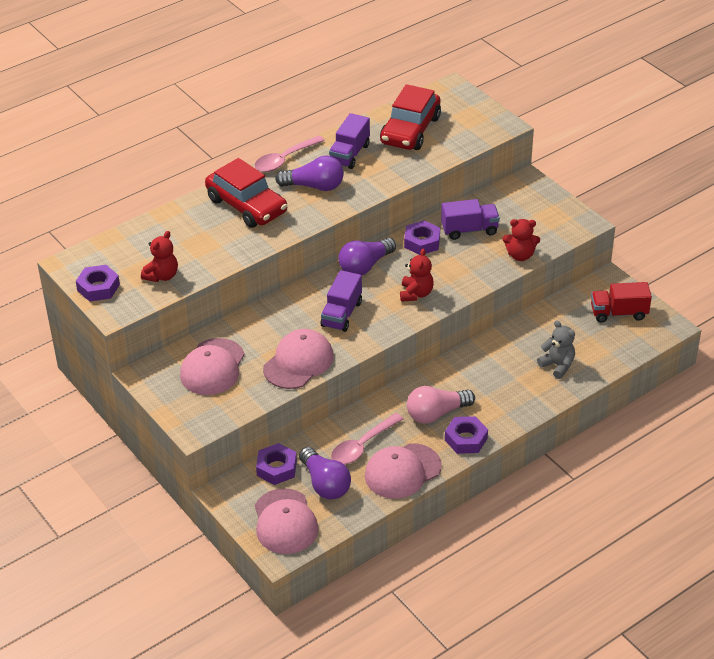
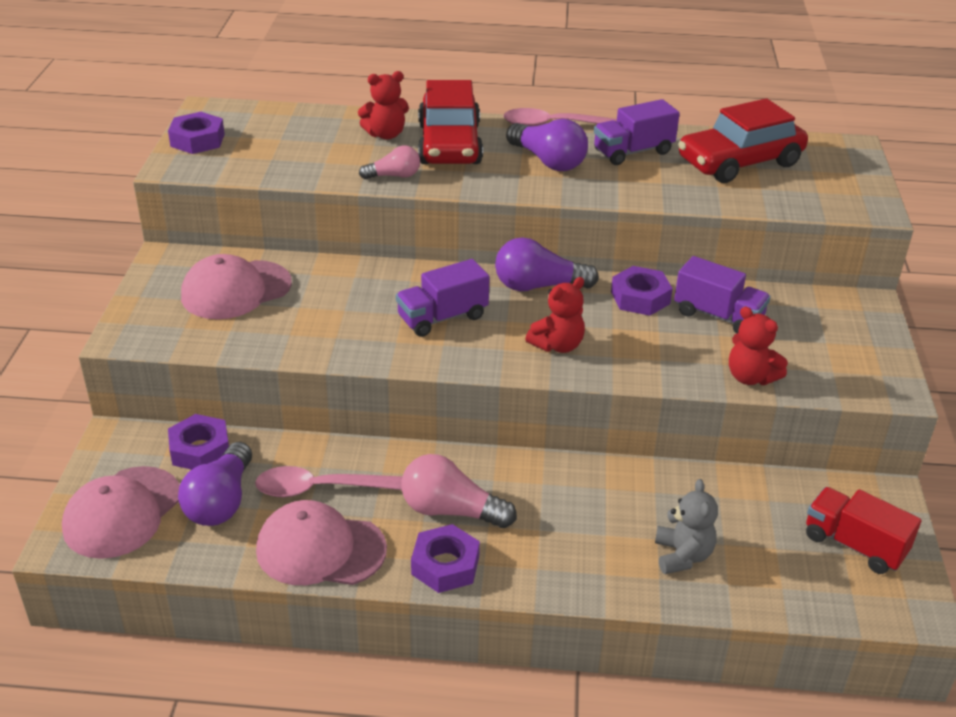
camera: 40 degrees right, 5 degrees down
red teddy bear [141,231,178,282] -> red teddy bear moved to [358,71,409,140]
pink cap [263,329,334,389] -> none
none -> pink light bulb [359,145,420,179]

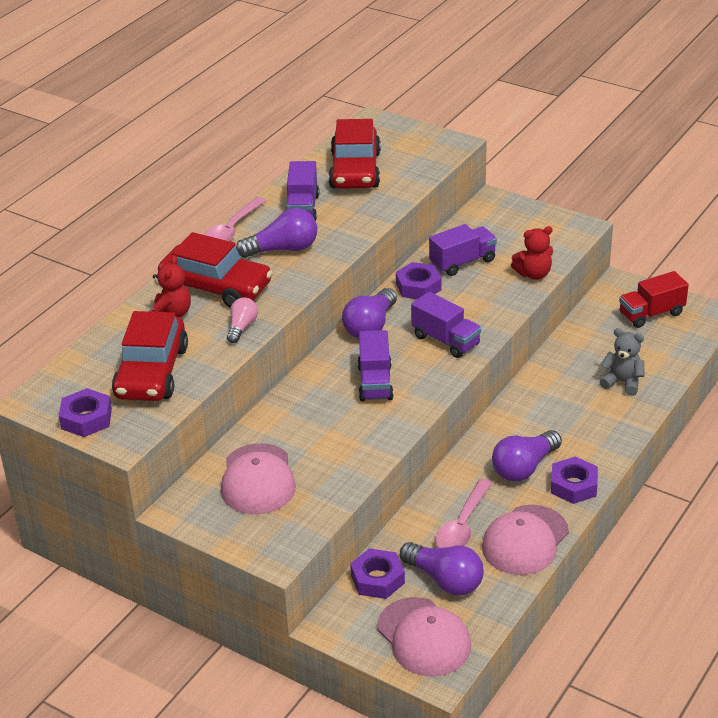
camera: 60 degrees left, 0 degrees up
pink light bulb [401,454,517,528] -> purple light bulb [492,430,562,481]
red teddy bear [525,277,585,353] -> purple truck [411,292,481,358]
none -> red car [112,311,188,401]

